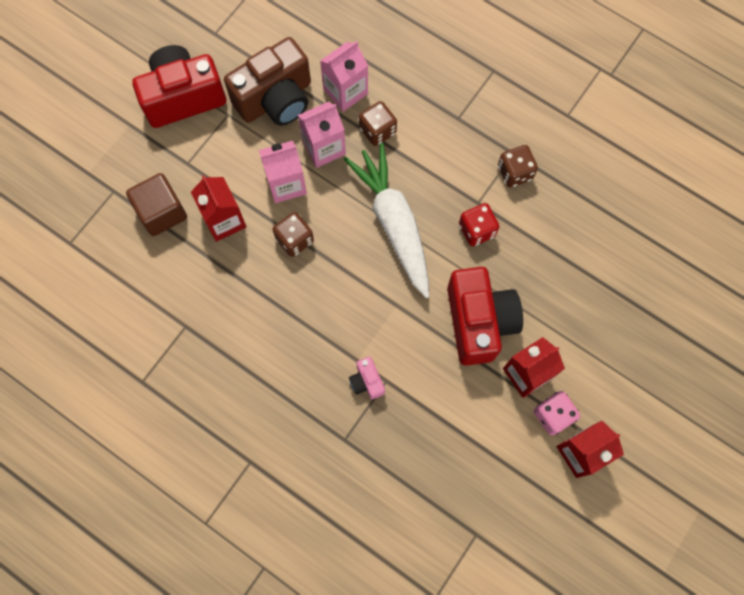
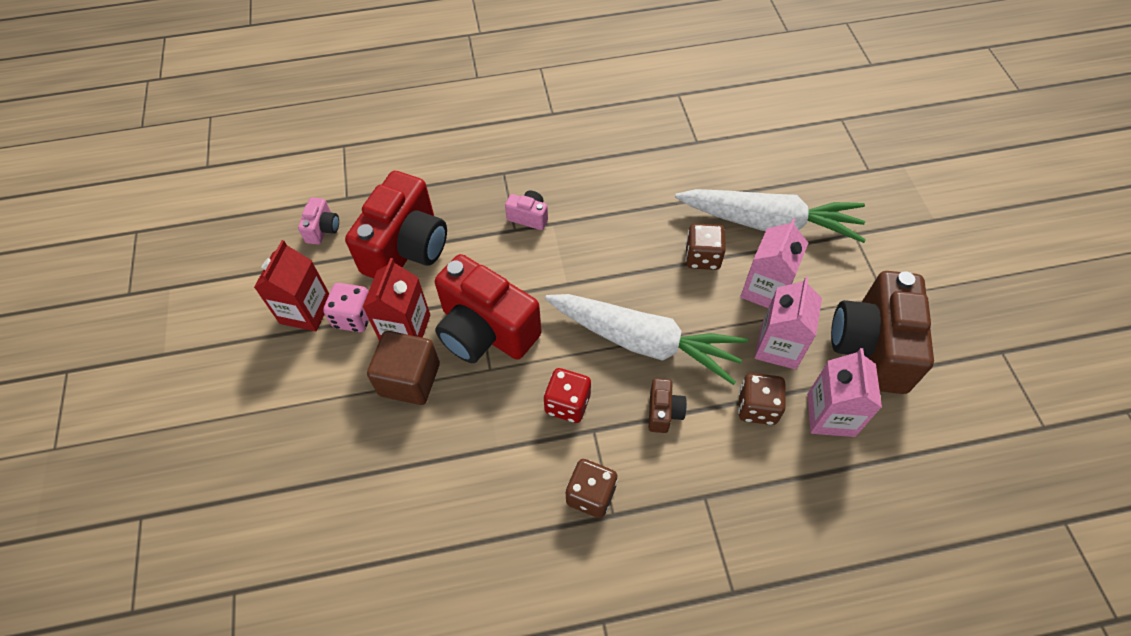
camera: 135 degrees right, 15 degrees down
brown cube [126,173,187,236] -> brown cube moved to [367,331,440,405]
red camera [132,45,226,128] -> red camera moved to [345,171,447,278]
red carton [191,175,246,242] -> white carrot [675,189,866,243]
none -> pink camera [298,197,339,244]
none -> brown camera [649,378,687,433]

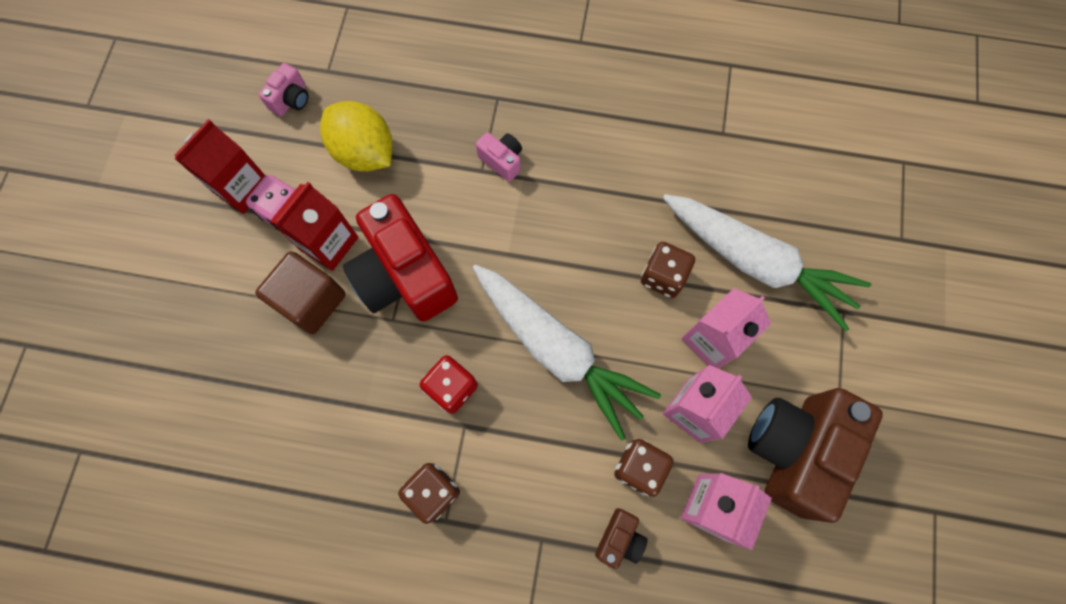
camera: 20 degrees right, 15 degrees up
red camera [345,171,447,278] -> yellow lemon [320,101,392,171]
brown camera [649,378,687,433] -> brown camera moved to [595,508,648,569]

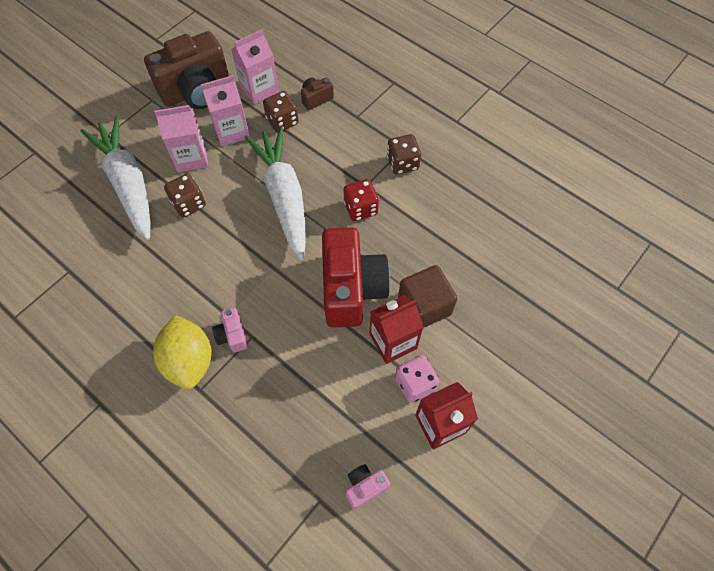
camera: 150 degrees left, 10 degrees down
yellow lemon [320,101,392,171] -> yellow lemon moved to [153,315,212,389]

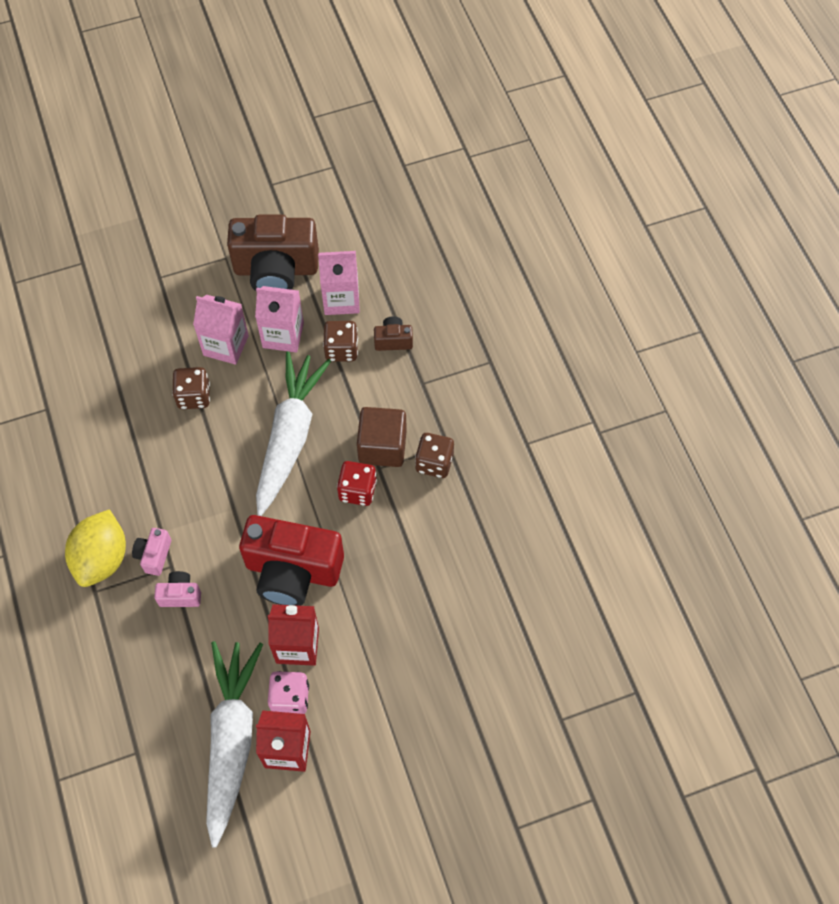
camera: 30 degrees right, 0 degrees up
white carrot [81,116,151,240] -> white carrot moved to [206,641,263,848]
red camera [322,227,390,328] -> red camera turned 75 degrees clockwise [239,515,344,606]
pink camera [345,464,390,509] -> pink camera moved to [154,571,201,607]
brown cube [398,265,457,328] -> brown cube moved to [357,407,407,467]

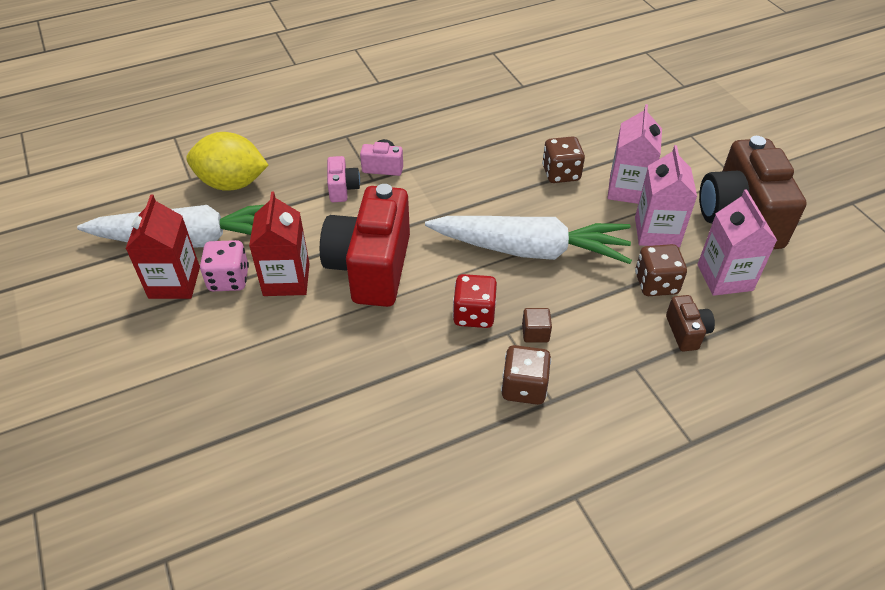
camera: 85 degrees right, 15 degrees down
yellow lemon [65,509,126,587] -> yellow lemon moved to [186,132,268,191]
brown cube [357,407,407,467] -> brown cube [522,308,552,343], size x0.47

